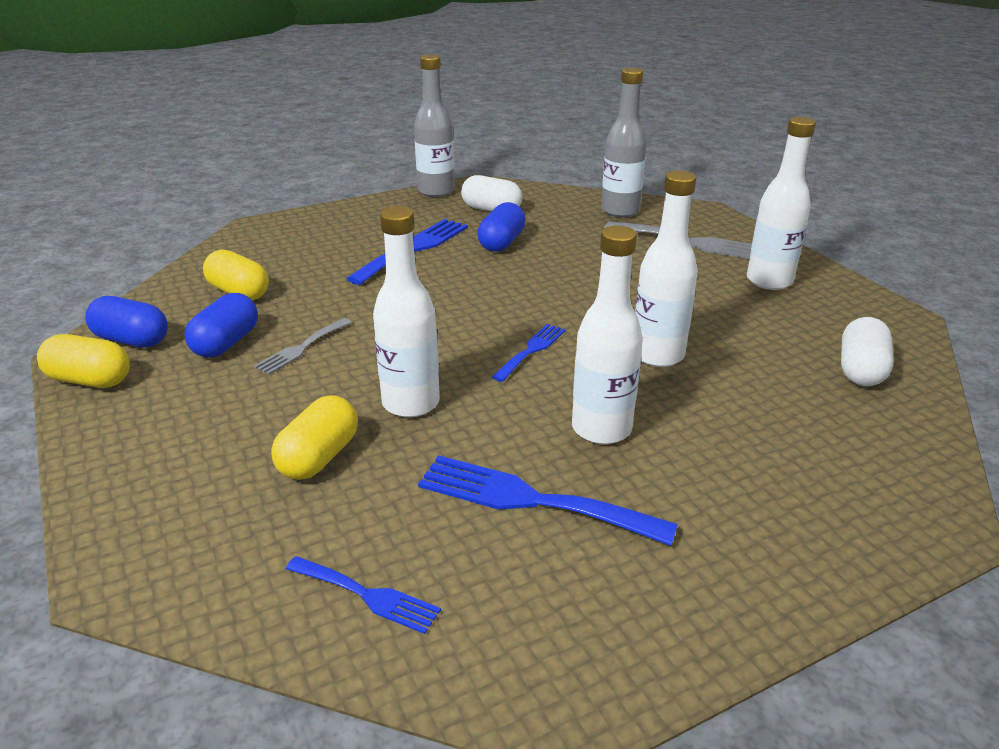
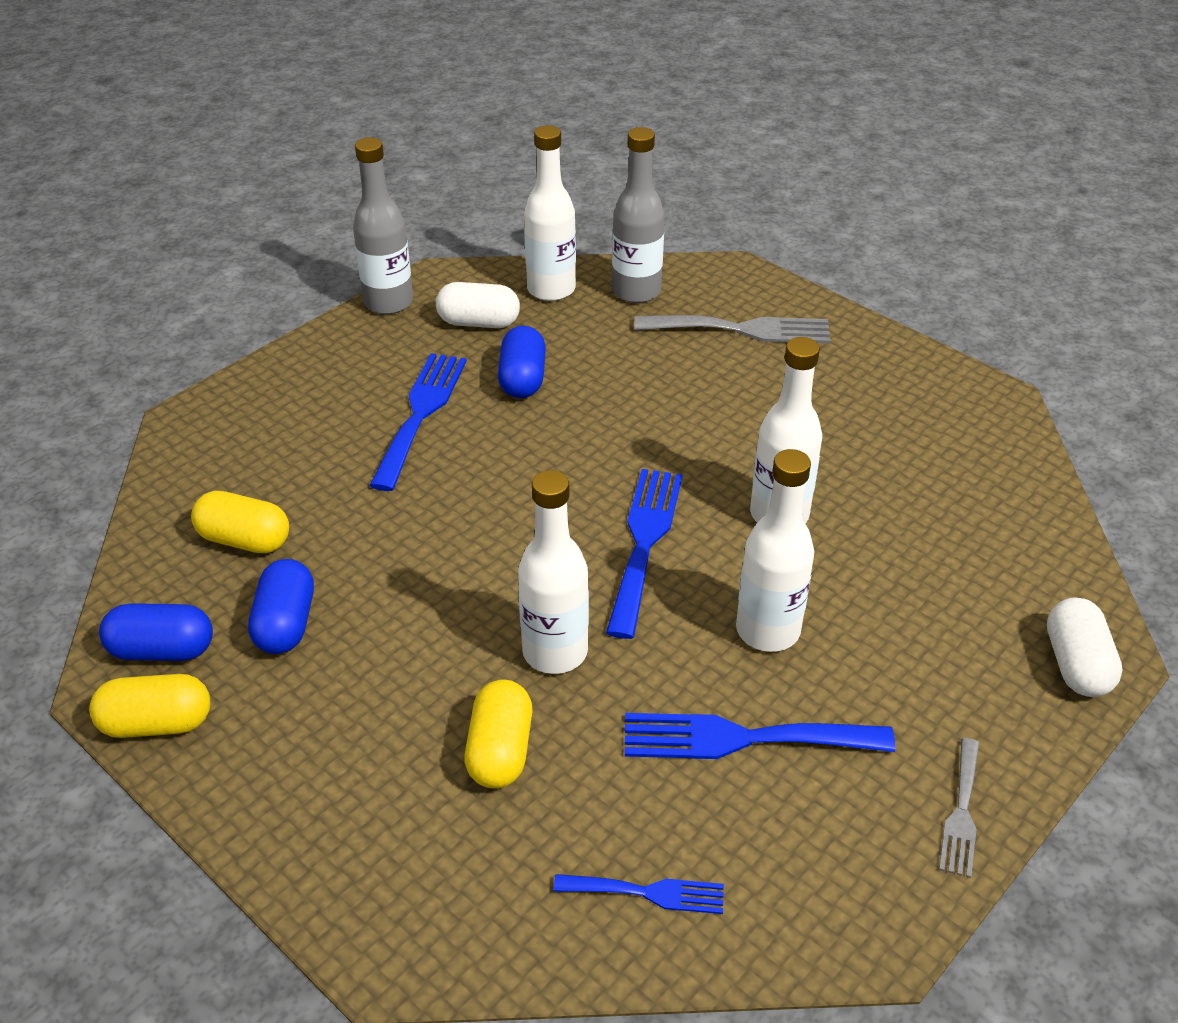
camera: 20 degrees left, 10 degrees up
grey fork [254,318,352,375] -> grey fork moved to [939,738,979,878]
blue fork [492,324,566,382] -> blue fork [606,469,682,639], size x1.74
white bottle [747,117,816,290] -> white bottle moved to [524,125,576,301]
white capsule [841,317,893,386] -> white capsule moved to [1047,597,1123,697]

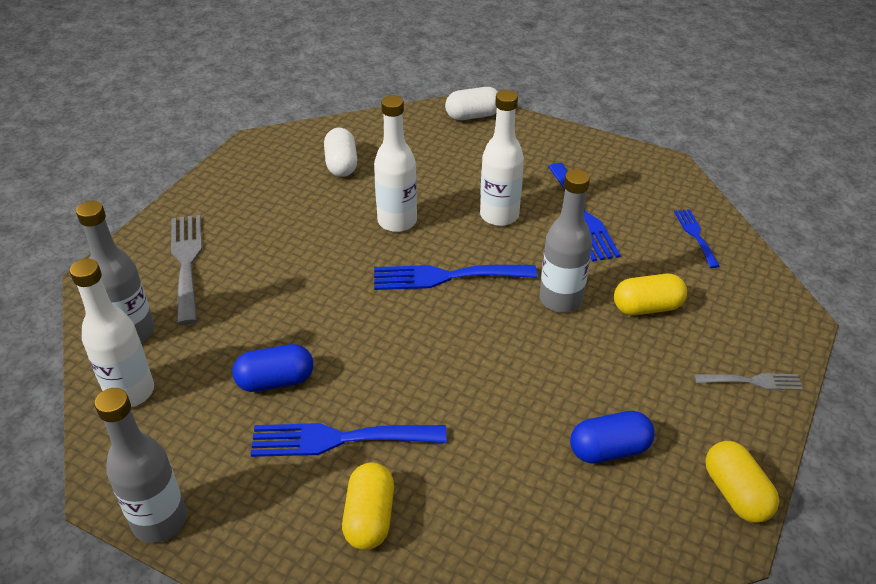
camera: 105 degrees left, 0 degrees up
blue capsule [99,603,213,661] -> none
yellow capsule [191,491,289,553] -> yellow capsule moved to [342,462,394,550]
white capsule [436,282,520,328] -> white capsule moved to [324,128,358,177]
white bottle [518,470,589,674] -> grey bottle [539,169,592,313]
grey fork [939,738,979,878] -> grey fork moved to [694,373,803,390]

